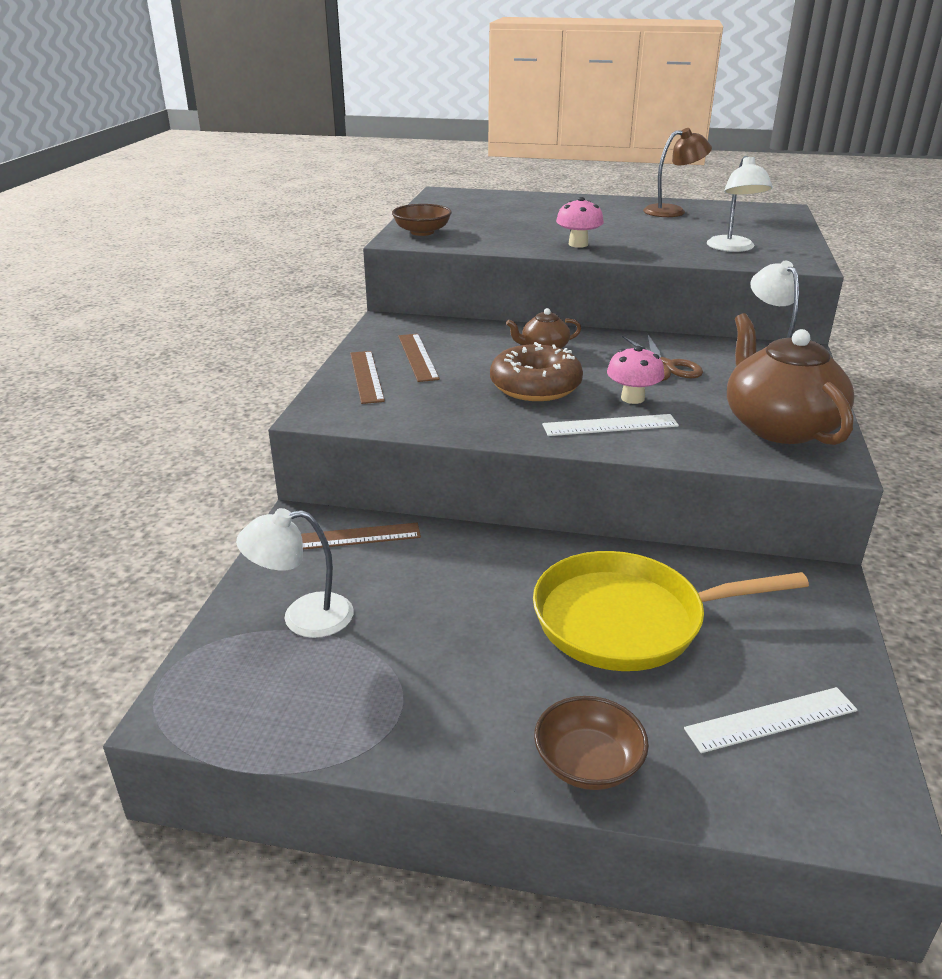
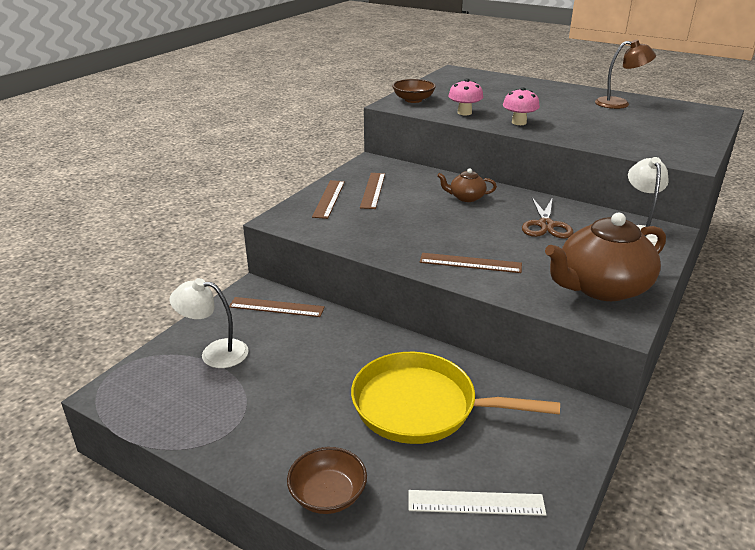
camera: 20 degrees right, 0 degrees up
brown donut [490,342,583,401] -> none
white ruler [542,414,679,436] -> brown ruler [420,253,522,273]
pink mushroom [607,346,665,404] -> pink mushroom moved to [448,79,483,115]
white lamp [707,156,773,252] -> none
brown teapot [727,313,855,445] -> brown teapot turned 120 degrees counterclockwise [545,213,666,301]

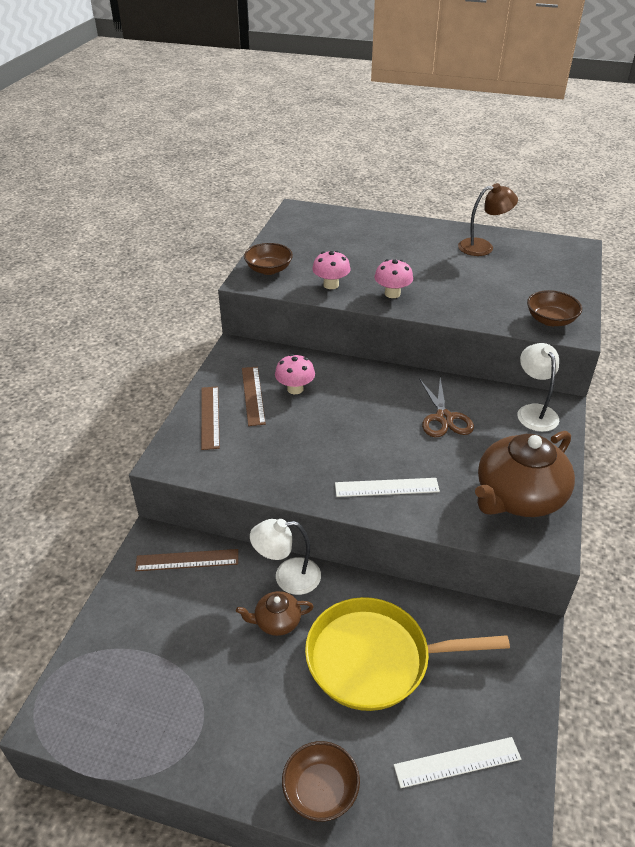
camera: 15 degrees left, 10 degrees up
white lamp [169,278,248,368] -> white lamp moved to [250,519,321,595]
brown ruler [420,253,522,273] -> white ruler [335,478,440,497]
brown teapot [437,168,497,202] -> brown teapot moved to [236,591,314,636]
none -> pink mushroom [275,354,315,394]
none -> brown bowl [527,290,582,326]

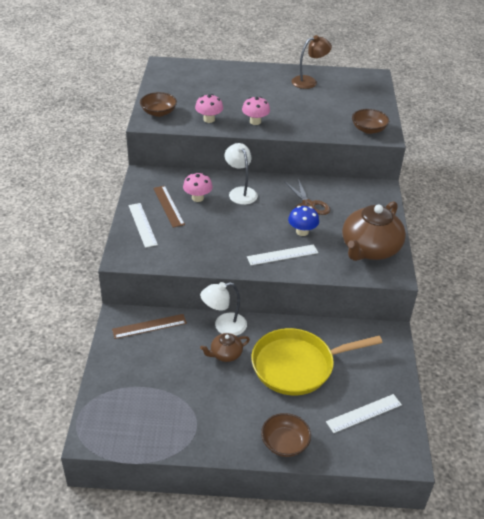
camera: 15 degrees left, 0 degrees up
brown ruler [201,386,220,450] -> white ruler [128,203,158,248]
white lamp [517,343,559,432] -> white lamp moved to [225,143,258,205]
none -> blue mushroom [288,206,319,236]

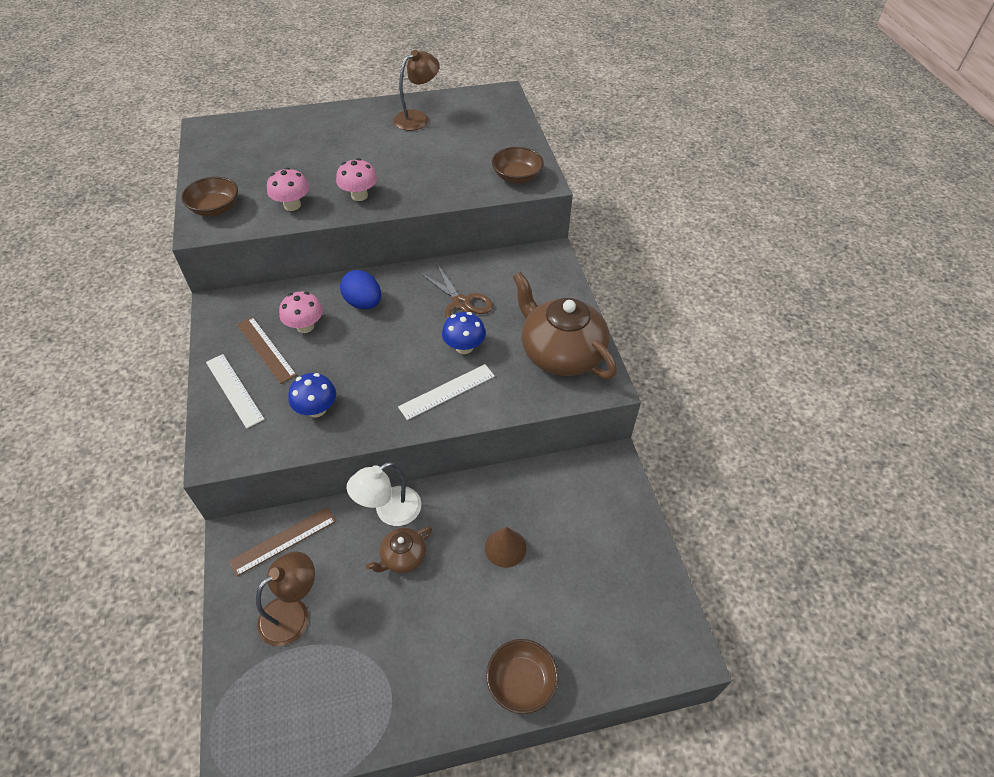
camera: 15 degrees left, 10 degrees up
white lamp [225,143,258,205] -> blue egg [340,270,381,309]
yellow pan [251,328,382,395] -> brown cone [485,527,527,568]
white ruler [326,394,402,433] -> none
brown teapot [342,201,406,261] -> brown teapot turned 120 degrees clockwise [513,272,617,379]
none -> brown lamp [256,551,315,646]
none -> blue mushroom [288,373,336,417]

